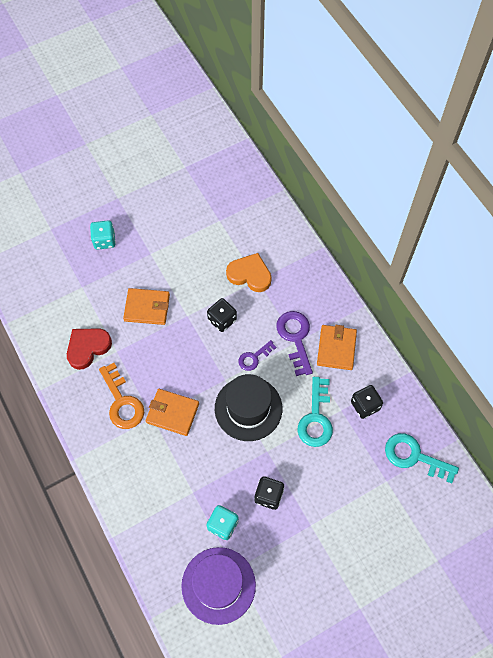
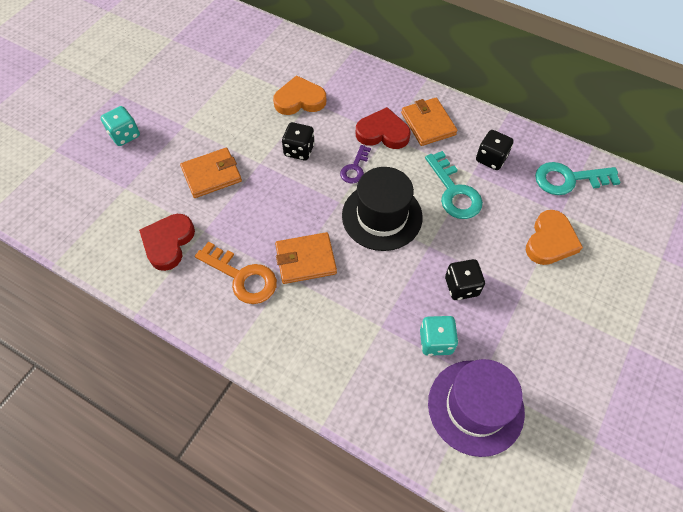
camera: 30 degrees left, 5 degrees down
purple key [276,311,313,376] -> red heart [356,107,411,149]
none -> orange heart [526,210,583,265]

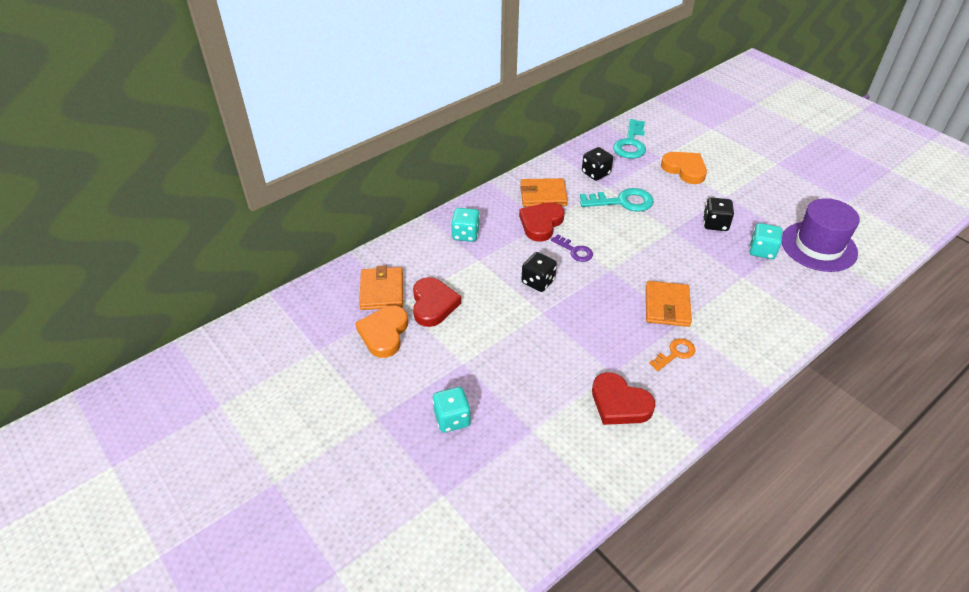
camera: 70 degrees left, 15 degrees down
orange wallet [180,148,242,198] -> orange wallet moved to [359,265,403,310]
orange key [195,241,277,304] -> orange key [649,338,695,371], size x0.59
orange heart [273,75,326,115] -> orange heart moved to [355,306,408,358]
black hat [342,167,423,251] -> none
none -> red heart [413,277,461,327]
none -> turquoise dice [451,208,480,242]

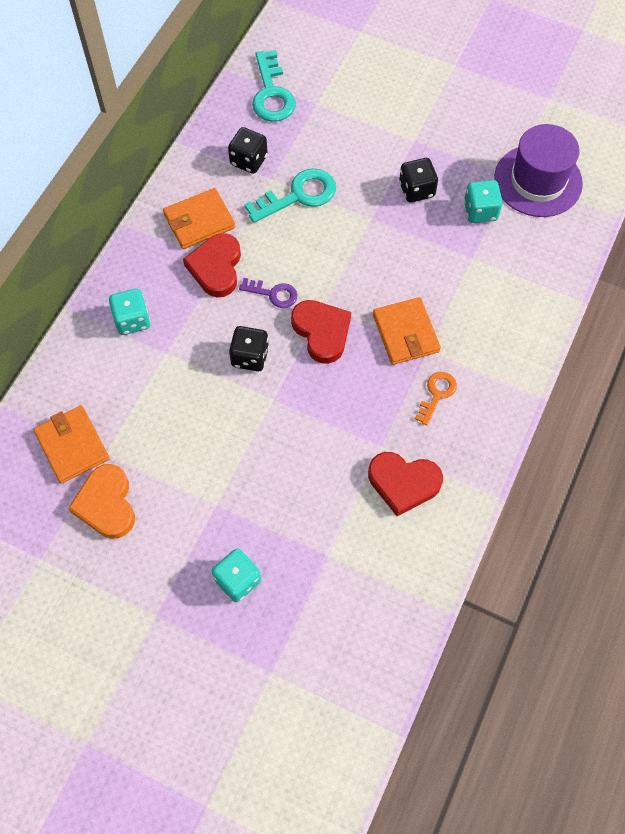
camera: 25 degrees left, 20 degrees up
red heart [413,277,461,327] -> red heart moved to [291,300,351,364]
orange heart [661,152,707,184] -> none

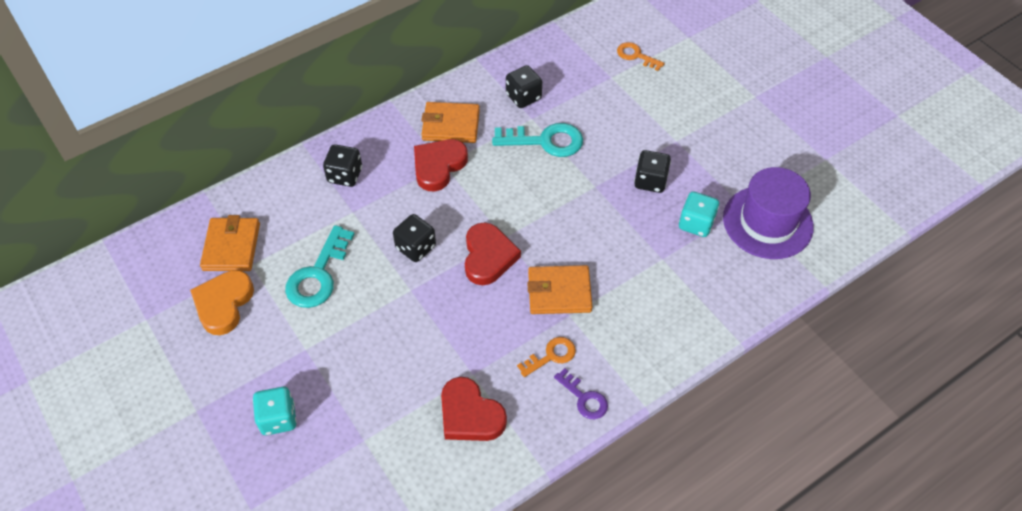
camera: 30 degrees right, 10 degrees down
turquoise dice [109,289,151,335] -> black dice [323,144,362,187]
purple key [239,278,297,308] -> purple key moved to [554,368,608,419]
turquoise key [252,50,296,122] -> turquoise key moved to [285,225,355,308]
orange wallet [373,297,441,365] -> orange wallet turned 75 degrees clockwise [527,265,592,314]
none -> orange key [617,42,665,71]

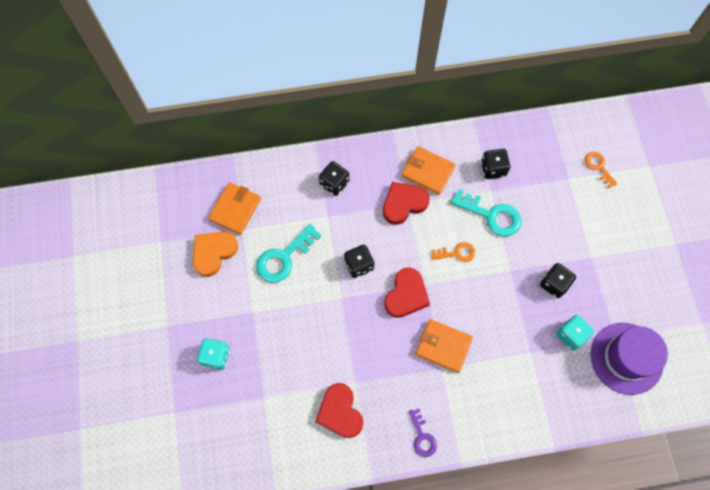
camera: 25 degrees right, 15 degrees up
orange key [517,337,576,377] -> orange key moved to [432,242,475,262]

